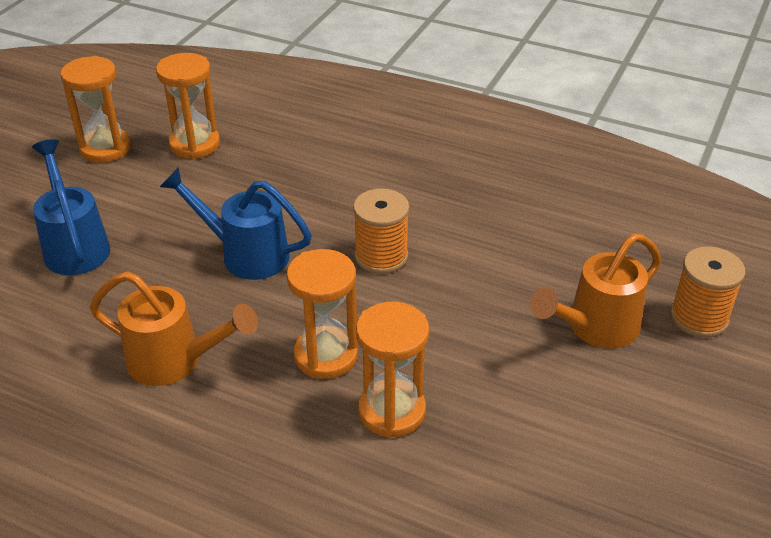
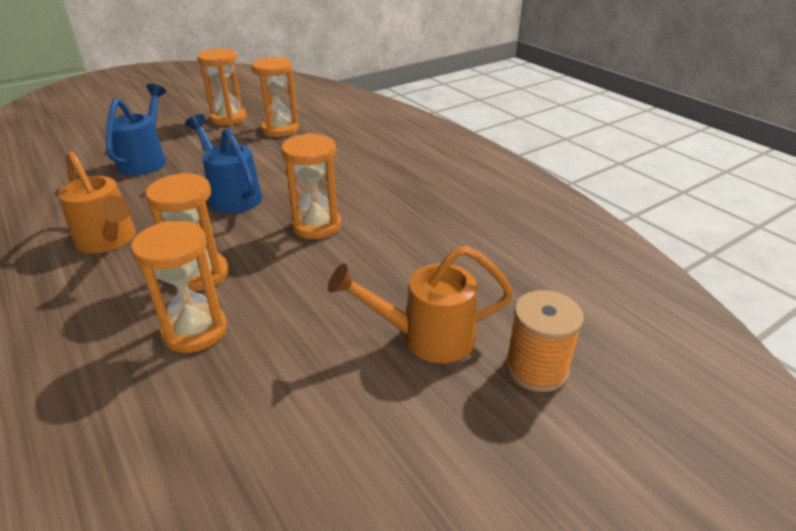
camera: 30 degrees right, 5 degrees down
orange spool [353,188,409,274] -> orange hourglass [281,133,341,239]

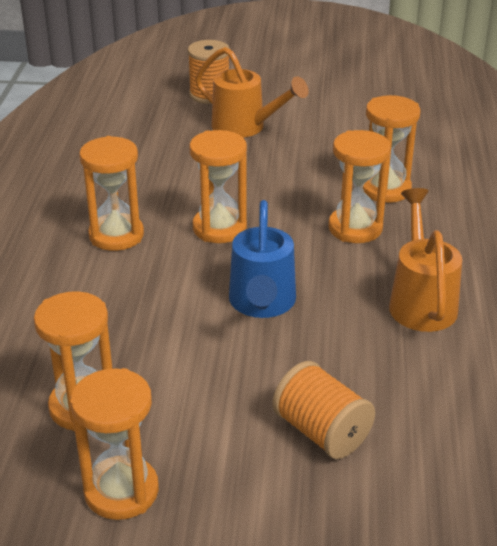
camera: 140 degrees left, 0 degrees up
blue watering can [106,84,166,176] -> orange spool [273,361,375,459]
none -> orange hourglass [79,136,144,251]

